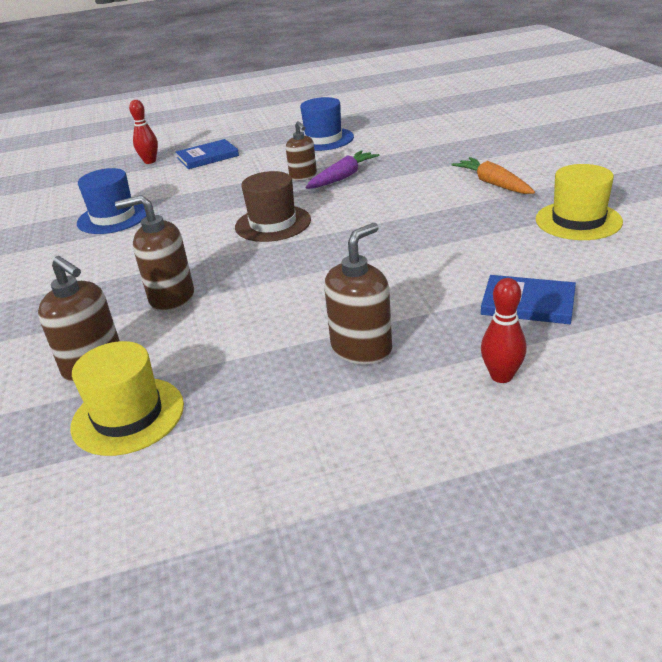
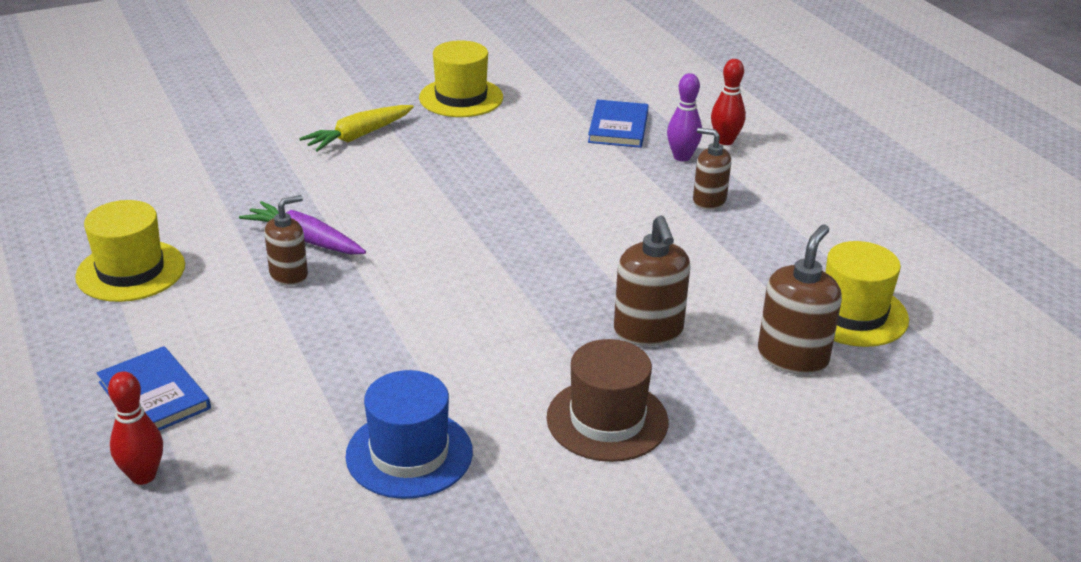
camera: 105 degrees left, 0 degrees up
brown hat [235,171,311,242] -> brown hat moved to [546,339,668,462]
blue hat [300,97,354,151] -> yellow hat [75,200,185,302]
brown soap dispenser [324,223,392,365] -> brown soap dispenser [693,128,731,210], size x0.67
orange carrot [452,157,535,194] -> yellow carrot [299,105,414,152]
none -> purple bowling pin [667,73,702,161]

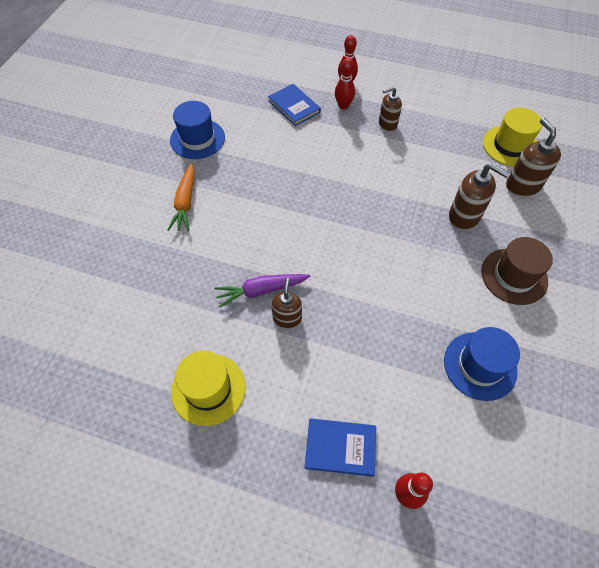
camera: 45 degrees left, 25 degrees up
yellow carrot [299,105,414,152] -> orange carrot [168,163,194,231]
yellow hat [419,41,503,117] -> blue hat [170,101,225,159]
purple bowling pin [667,73,702,161] -> red bowling pin [335,58,355,109]

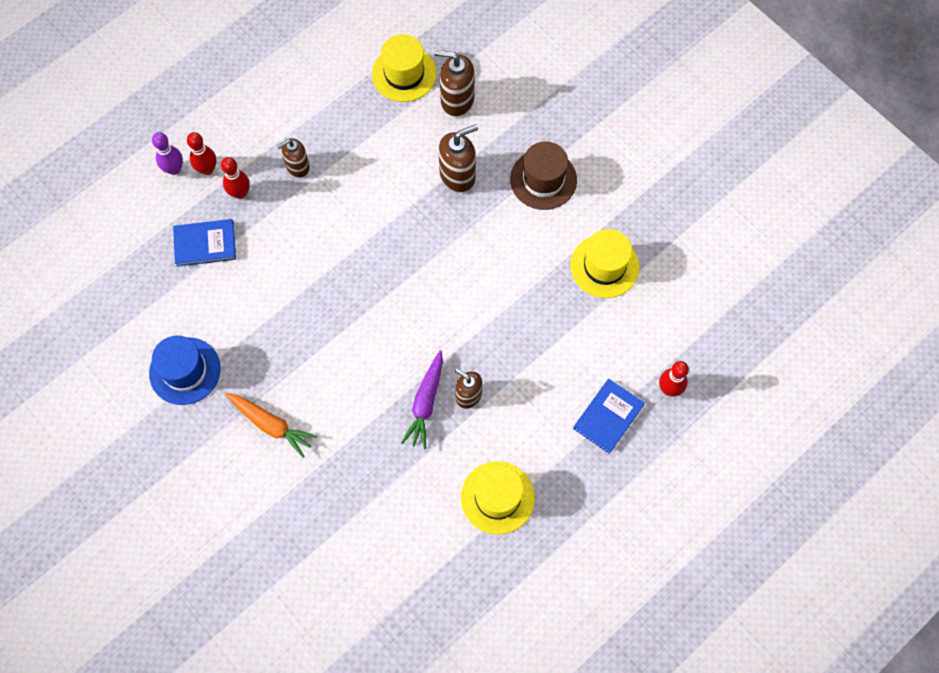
camera: 60 degrees left, 10 degrees up
brown soap dispenser [379,87,402,132] -> brown soap dispenser turned 45 degrees clockwise [277,138,310,178]
blue hat [444,327,520,401] -> yellow hat [570,229,639,298]
none -> purple bowling pin [152,132,183,175]

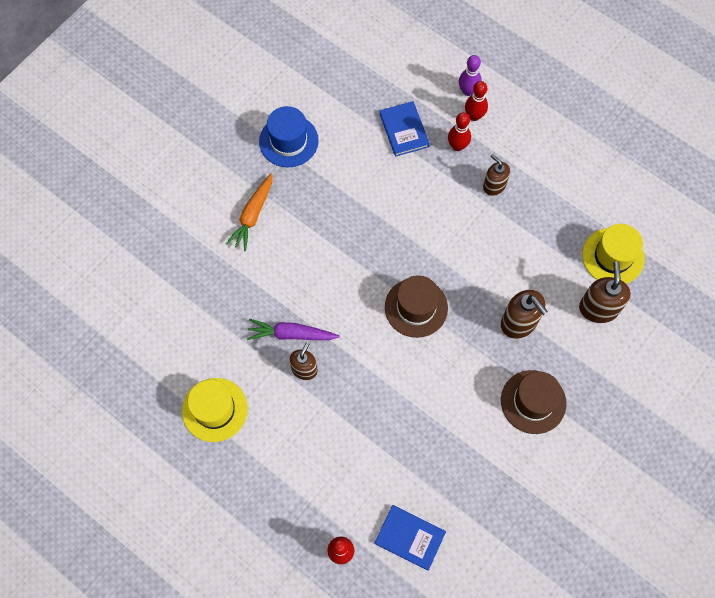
camera: 80 degrees right, 0 degrees up
yellow hat [570,229,639,298] -> none
blue book [573,379,645,454] -> blue book moved to [374,505,446,571]
none -> brown hat [385,275,448,338]

